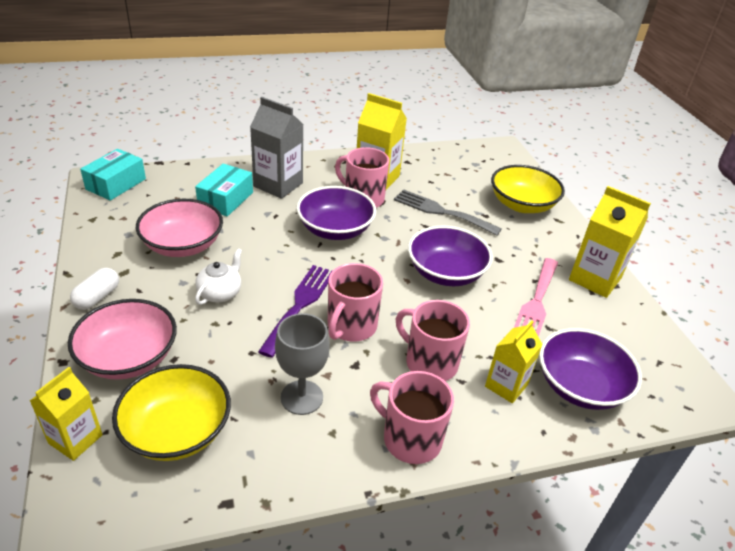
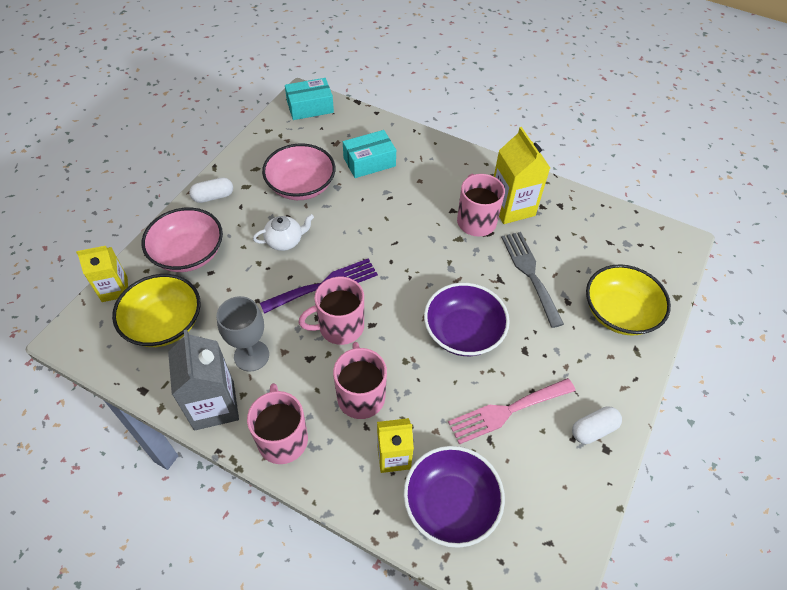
camera: 45 degrees right, 15 degrees up
grey carton [250,97,304,199] -> grey carton moved to [168,330,239,431]
purple bowl [296,186,376,240] -> none
yellow carton [569,186,651,298] -> white capsule [572,407,622,444]

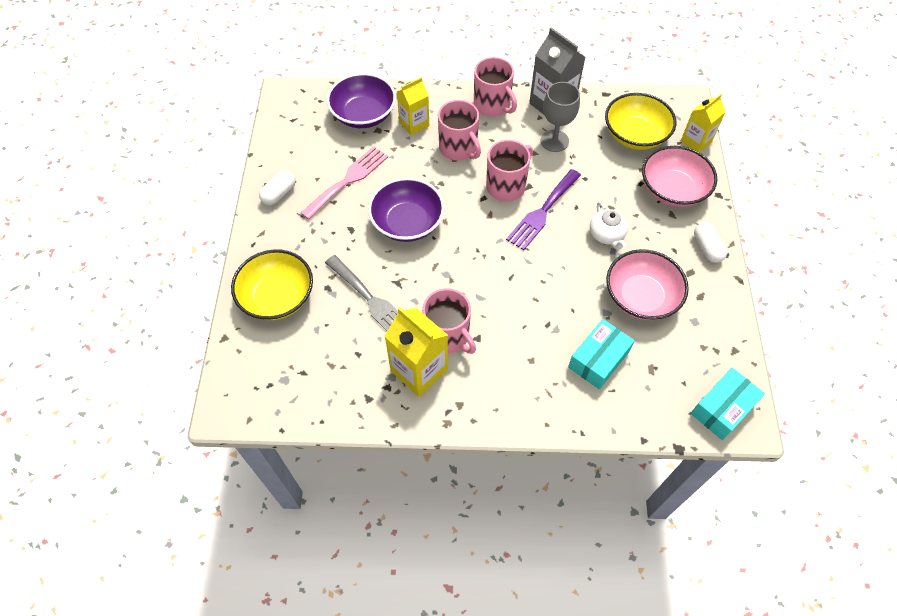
camera: 155 degrees right, 5 degrees up
white capsule [189,177,233,203] -> white capsule turned 60 degrees counterclockwise [694,222,727,263]
white teapot [253,214,314,251] -> white teapot turned 60 degrees counterclockwise [590,201,628,250]

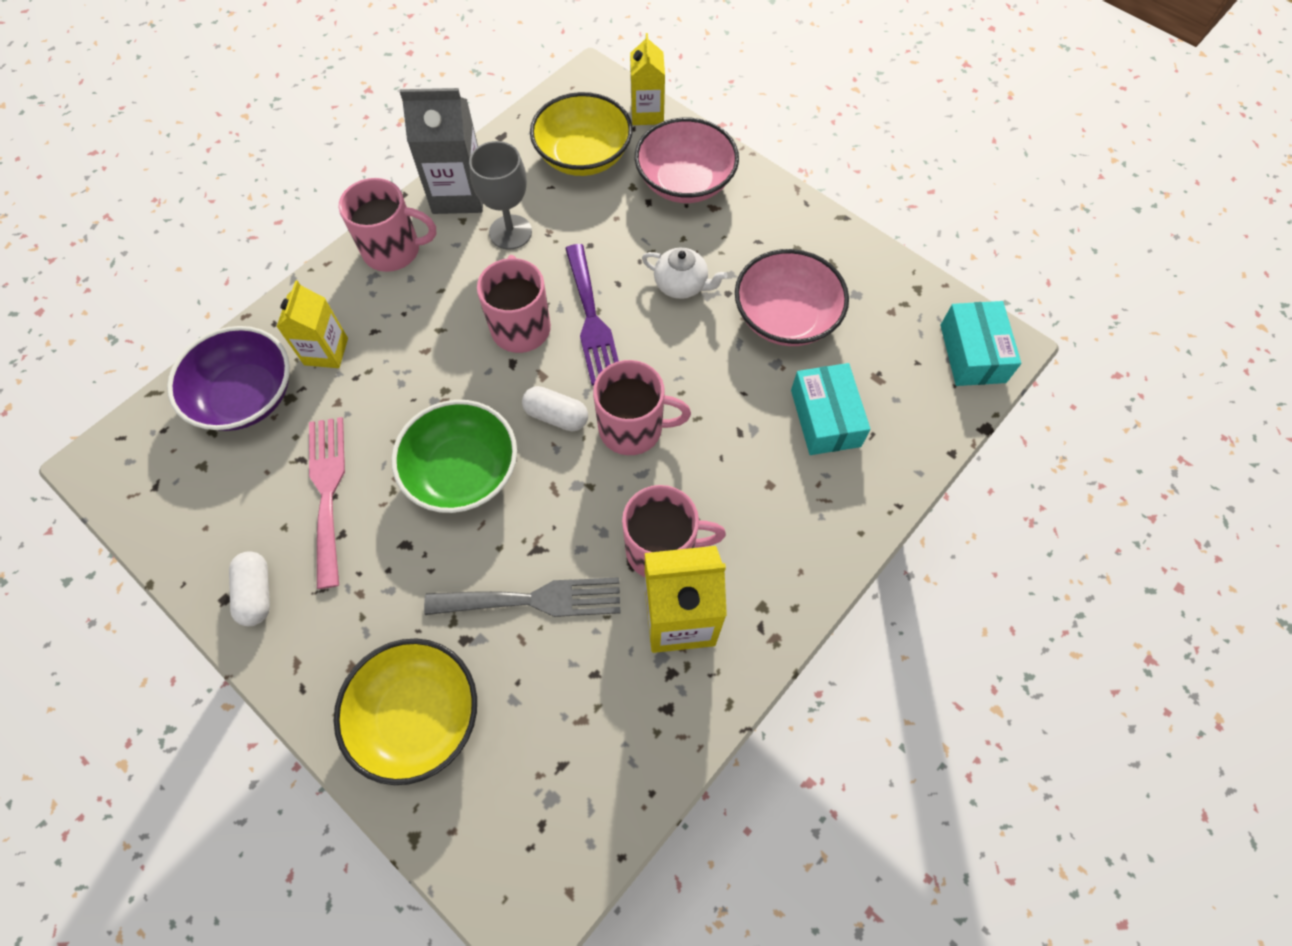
camera: 50 degrees left, 5 degrees up
purple bowl [368,178,445,242] -> green bowl [391,400,517,513]
pink mug [438,100,481,161] -> pink mug moved to [593,360,691,455]
white capsule [694,222,727,263] -> white capsule moved to [522,386,588,431]

